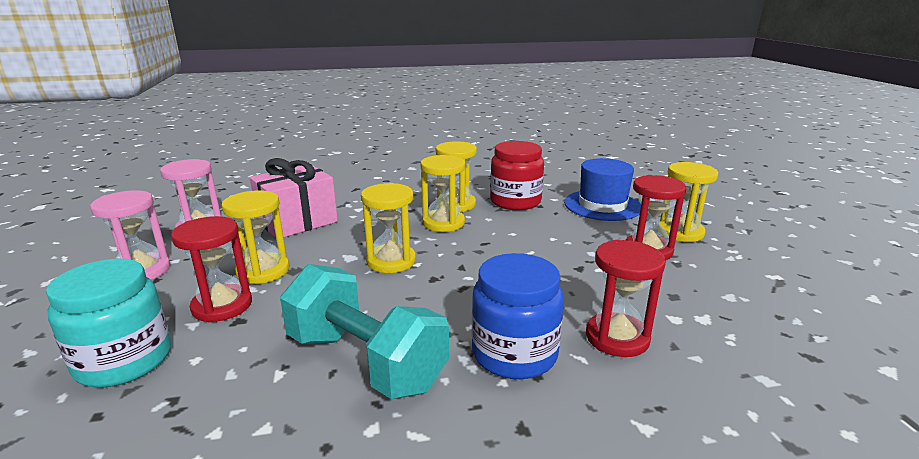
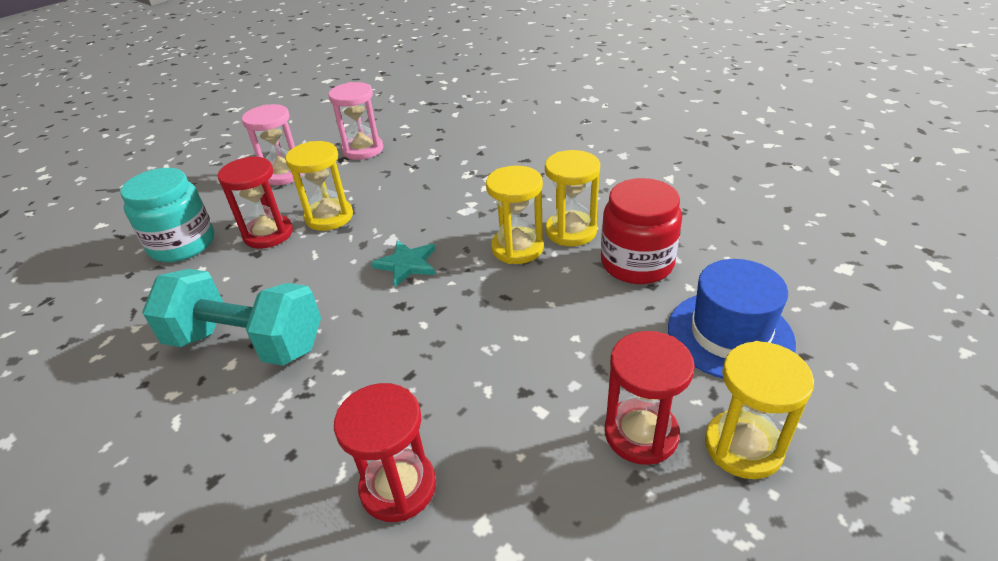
camera: 55 degrees right, 15 degrees up
pink gift [250,158,338,238] -> none
turquoise dumbbell [280,264,449,399] -> turquoise dumbbell turned 75 degrees counterclockwise [142,269,321,366]
yellow hourglass [361,183,416,273] -> turquoise star [371,240,435,287]
blue jar [472,253,564,379] -> none

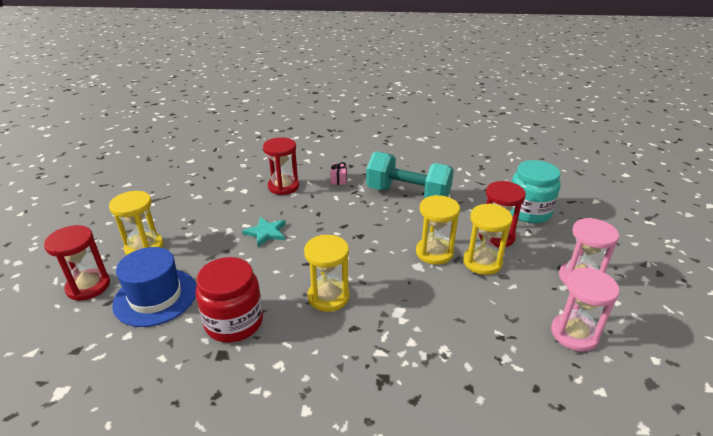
camera: 140 degrees right, 5 degrees down
turquoise dumbbell [142,269,321,366] -> turquoise dumbbell turned 45 degrees clockwise [366,151,454,198]
turquoise star [371,240,435,287] -> turquoise star moved to [242,217,286,247]
yellow hourglass [545,150,600,246] -> yellow hourglass moved to [416,195,460,265]
red hourglass [605,331,695,465] -> red hourglass moved to [44,225,110,301]
none -> pink gift [330,162,347,185]

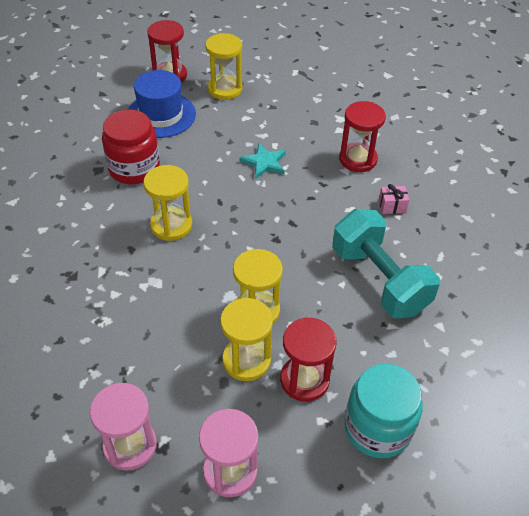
camera: 80 degrees right, 15 degrees up
turquoise dumbbell [366,151,454,198] -> turquoise dumbbell turned 45 degrees counterclockwise [332,209,440,319]

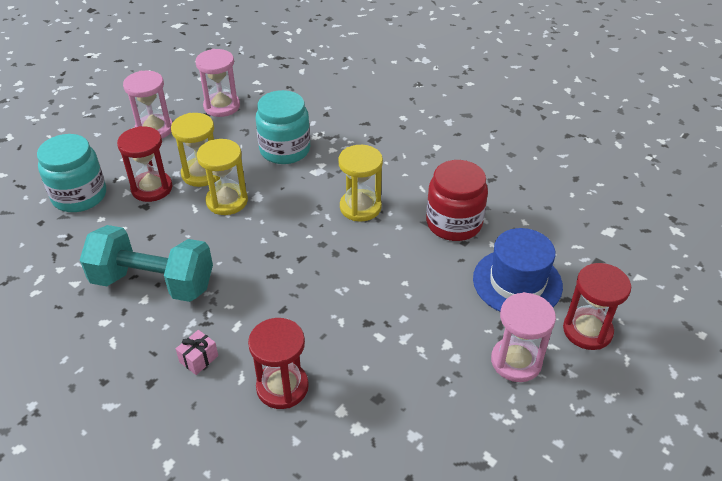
camera: 135 degrees right, 5 degrees down
yellow hourglass [205,33,243,100] -> pink hourglass [491,292,556,382]
turquoise star [240,143,286,179] -> none
none -> turquoise jar [256,90,310,164]

